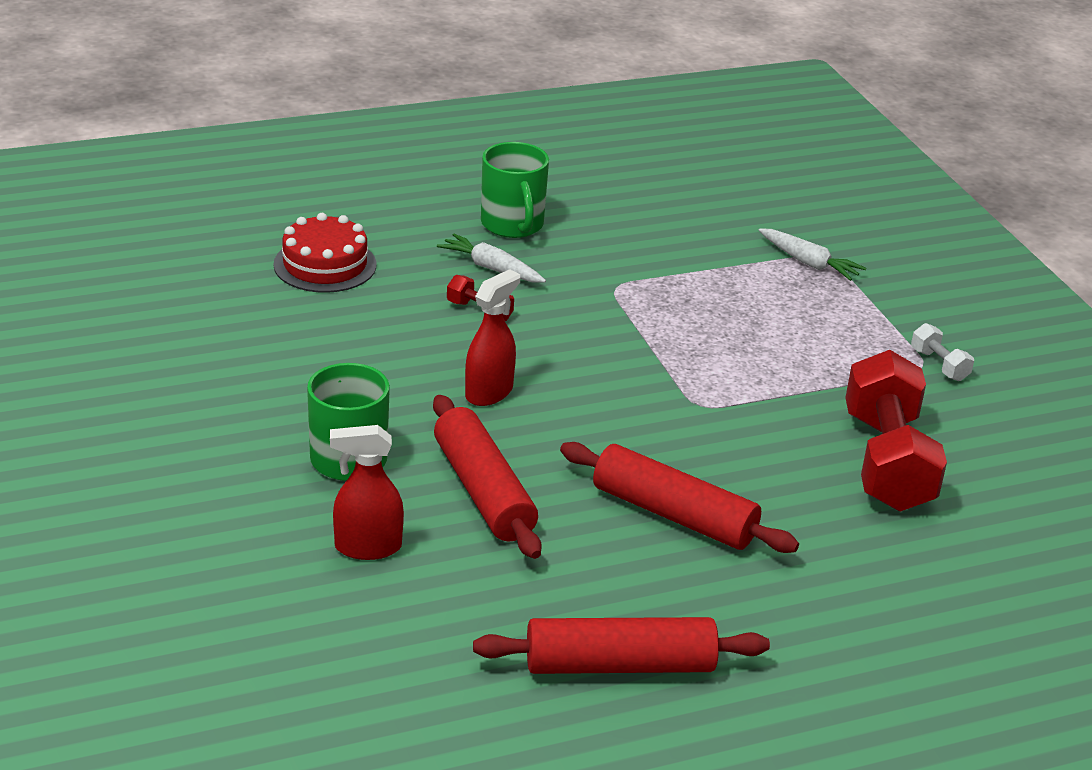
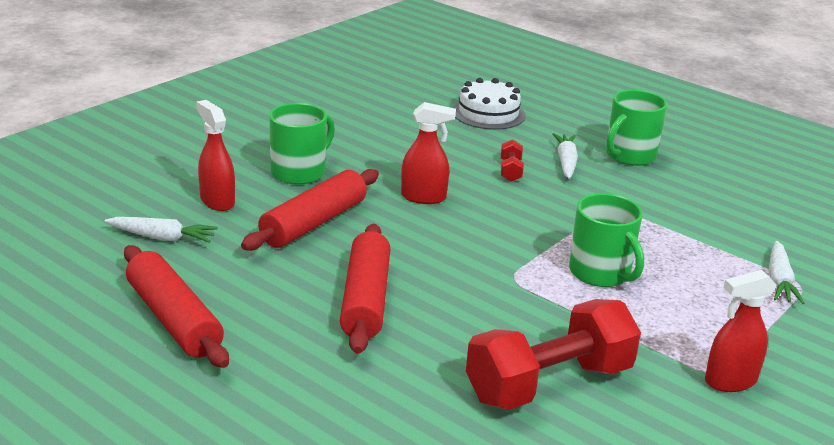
camera: 60 degrees right, 5 degrees down
red cake [273,213,377,293] -> white cake [453,78,525,130]
white dumbbell [911,323,974,381] -> red spray bottle [705,270,777,392]
none -> white carrot [104,217,218,243]
none -> green mug [569,193,644,287]

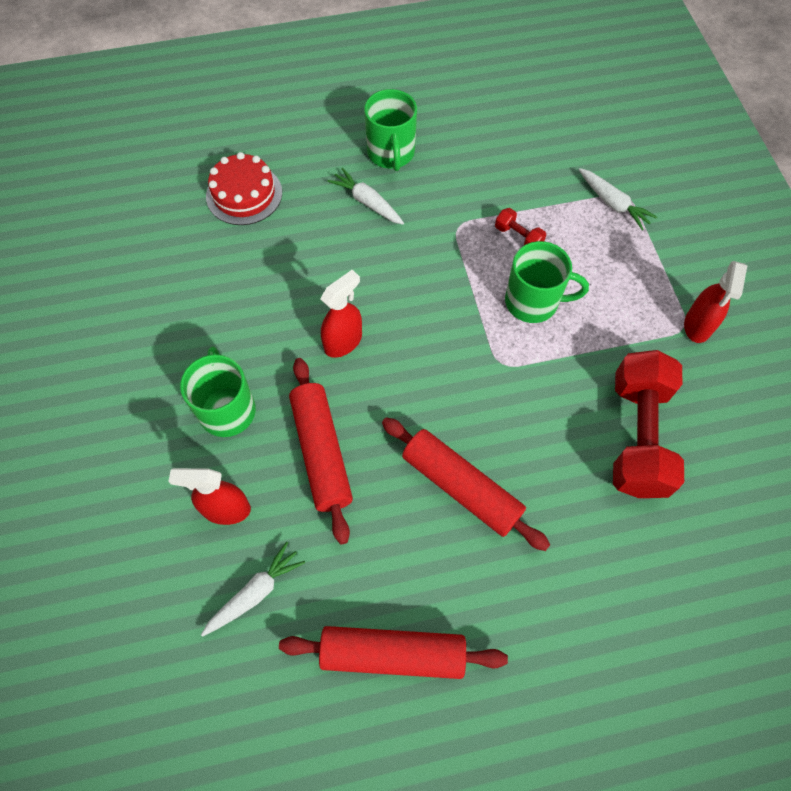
camera: 50 degrees left, 35 degrees up
white cake [453,78,525,130] -> red cake [206,152,282,225]
red dumbbell [501,140,524,182] -> red dumbbell moved to [495,208,546,245]

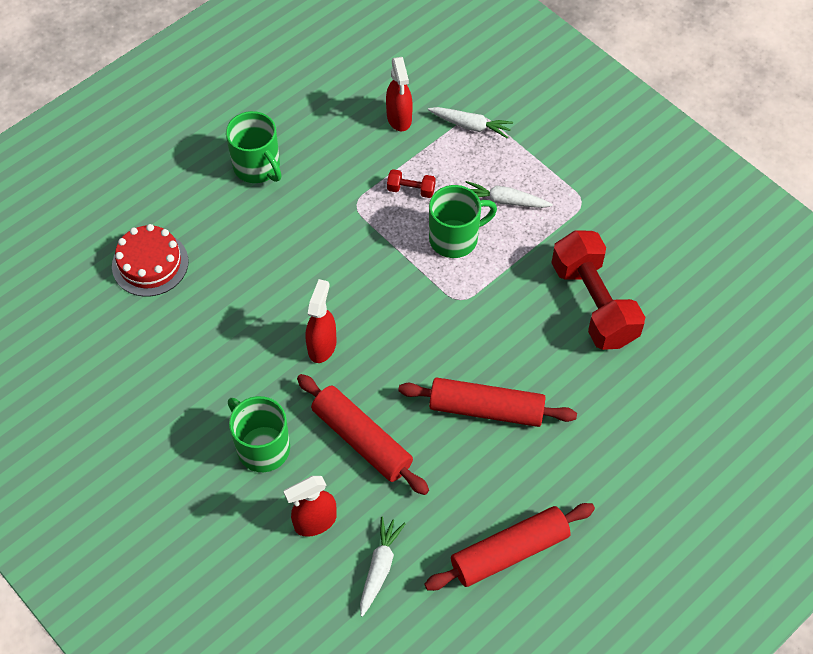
camera: 30 degrees left, 5 degrees down
white carrot [327,168,404,225] -> white carrot moved to [466,181,553,208]
red spray bottle [684,261,747,343] -> red spray bottle moved to [386,57,412,131]

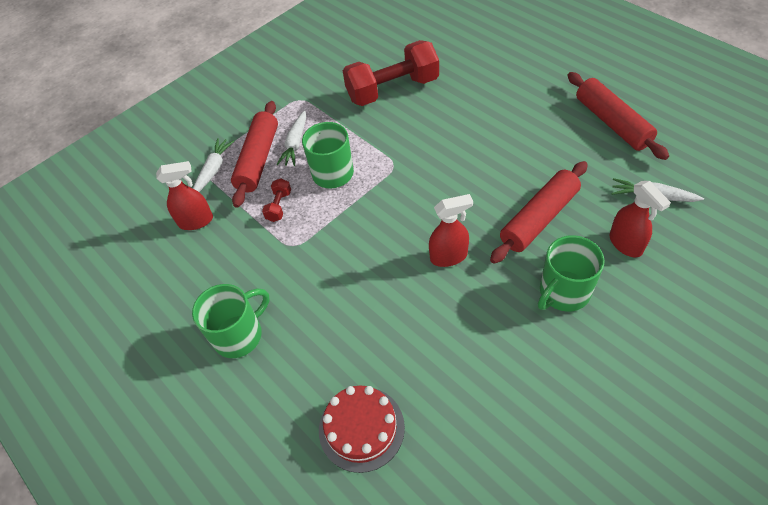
camera: 85 degrees left, 5 degrees down
red spray bottle [305,279,337,363] -> red spray bottle turned 150 degrees clockwise [429,194,473,267]
red rolling pin [398,377,577,427] -> red rolling pin moved to [231,101,278,208]

